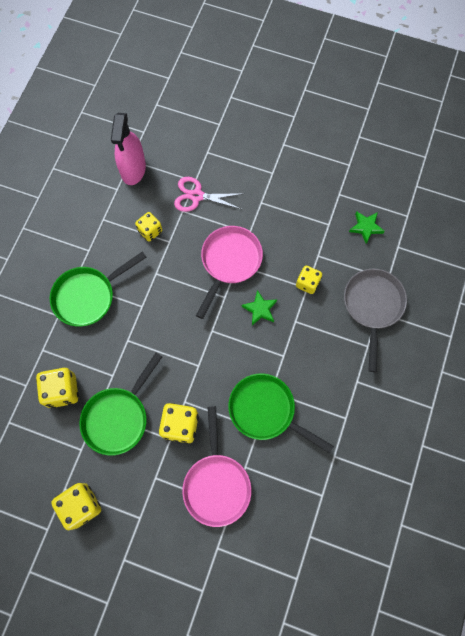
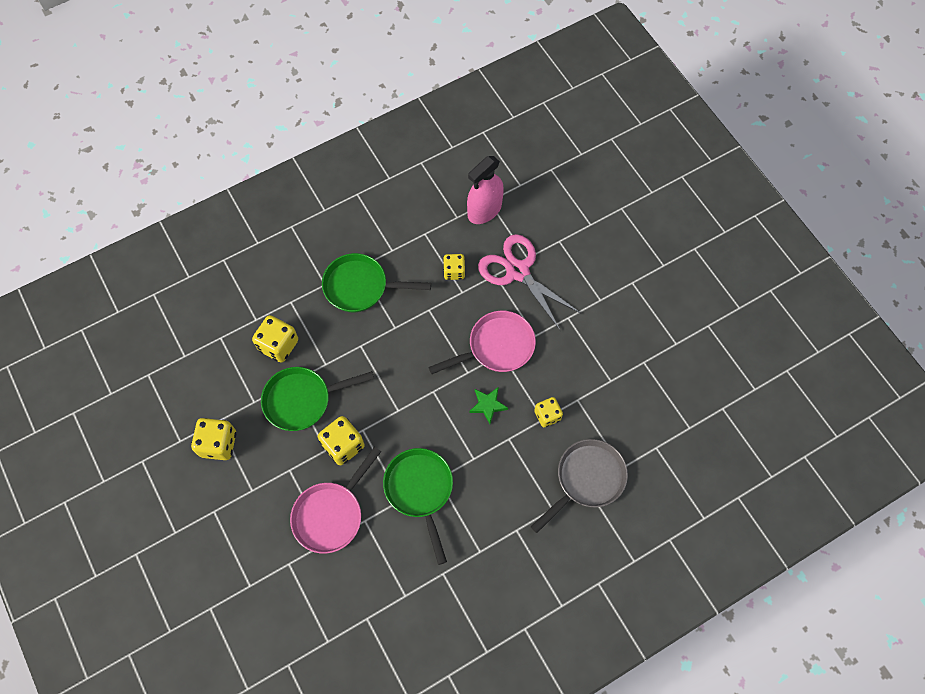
camera: 40 degrees right, 5 degrees down
pink scissors [174,177,241,212] -> pink scissors [478,234,580,331], size x1.50
green star [349,211,385,244] -> none

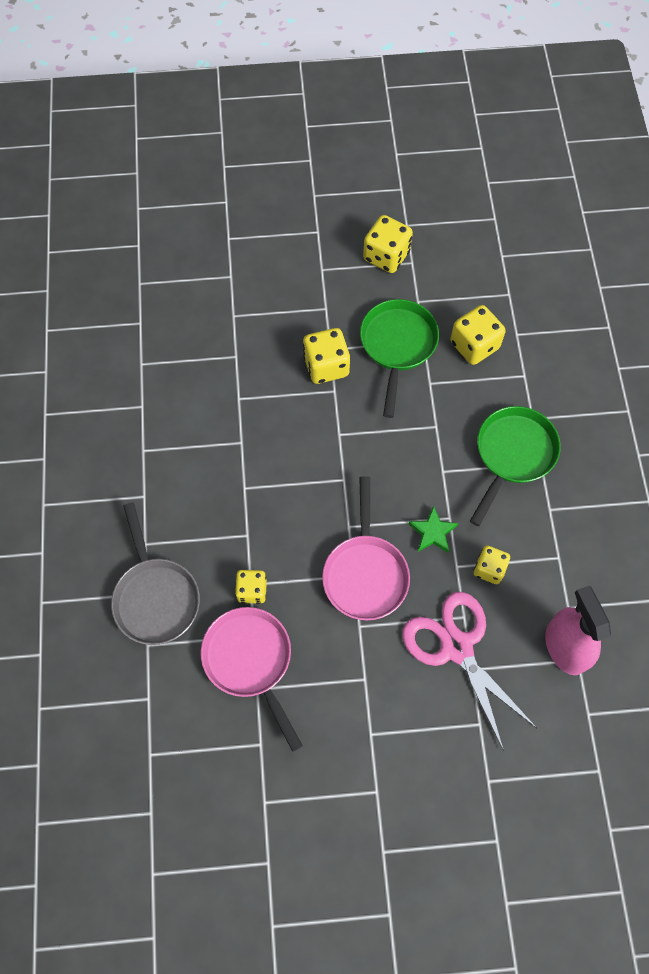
camera: 115 degrees right, 0 degrees up
pink pan [290,447,381,554] -> pink pan moved to [201,607,303,752]
green pan [383,448,453,565] -> none
green star [469,388,508,424] -> green star moved to [409,506,458,553]
pink scissors [478,234,580,331] -> pink scissors turned 105 degrees counterclockwise [402,592,537,751]

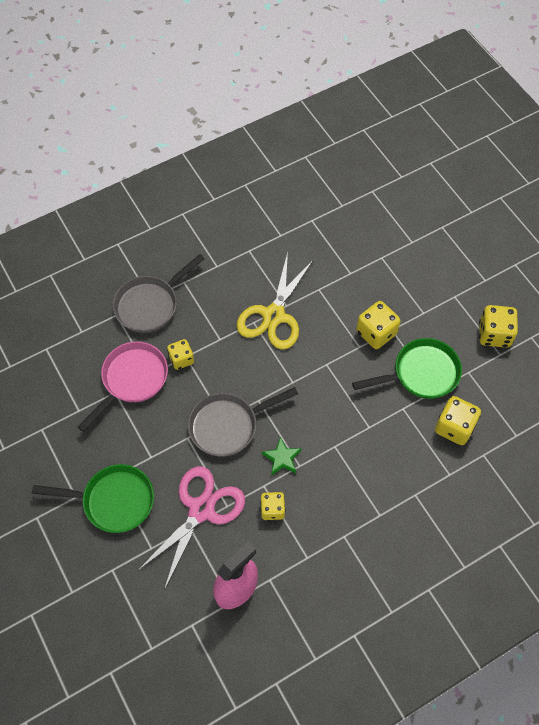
camera: 65 degrees right, 5 degrees down
pink pan [322,476,410,620] -> grey pan [188,387,298,457]
green pan [470,406,561,526] -> green pan moved to [32,464,154,533]
none -> yellow scissors [236,252,314,350]

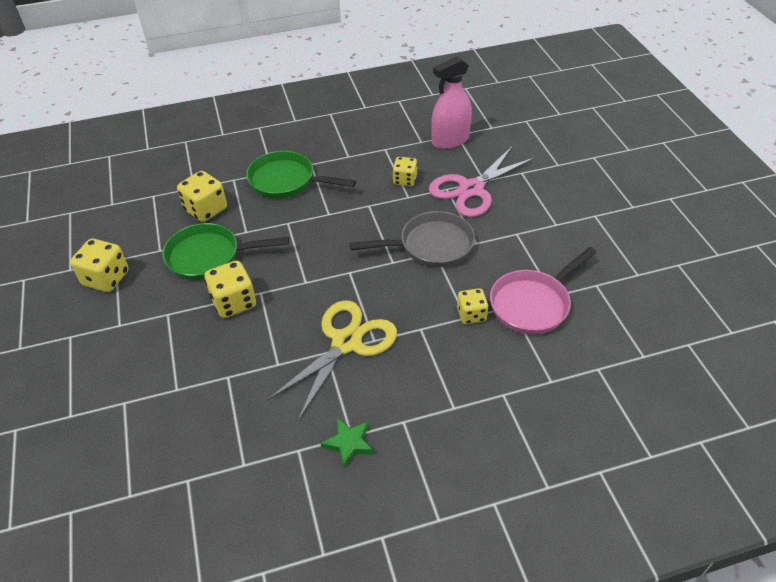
camera: 165 degrees left, 15 degrees down
green pan [32,464,154,533] -> green pan moved to [246,151,356,199]
grey pan [113,254,205,333] -> none
green star [262,437,301,476] -> green star moved to [321,418,374,468]

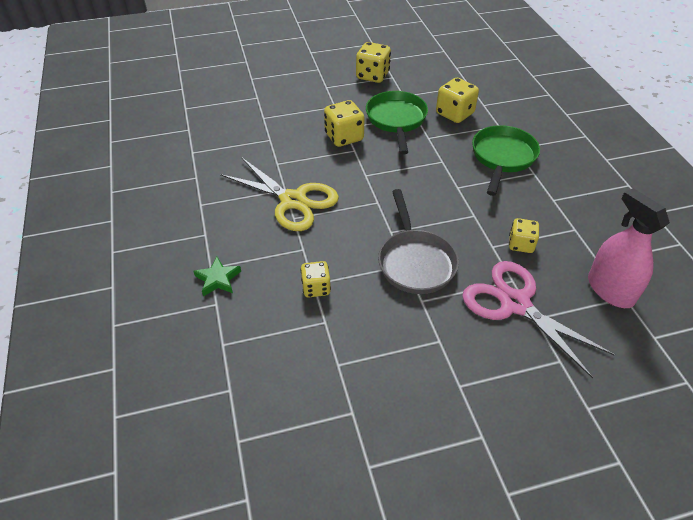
camera: 90 degrees right, 0 degrees up
green star [321,418,374,468] -> green star moved to [193,257,241,296]
pink pan [490,247,597,335] -> none

